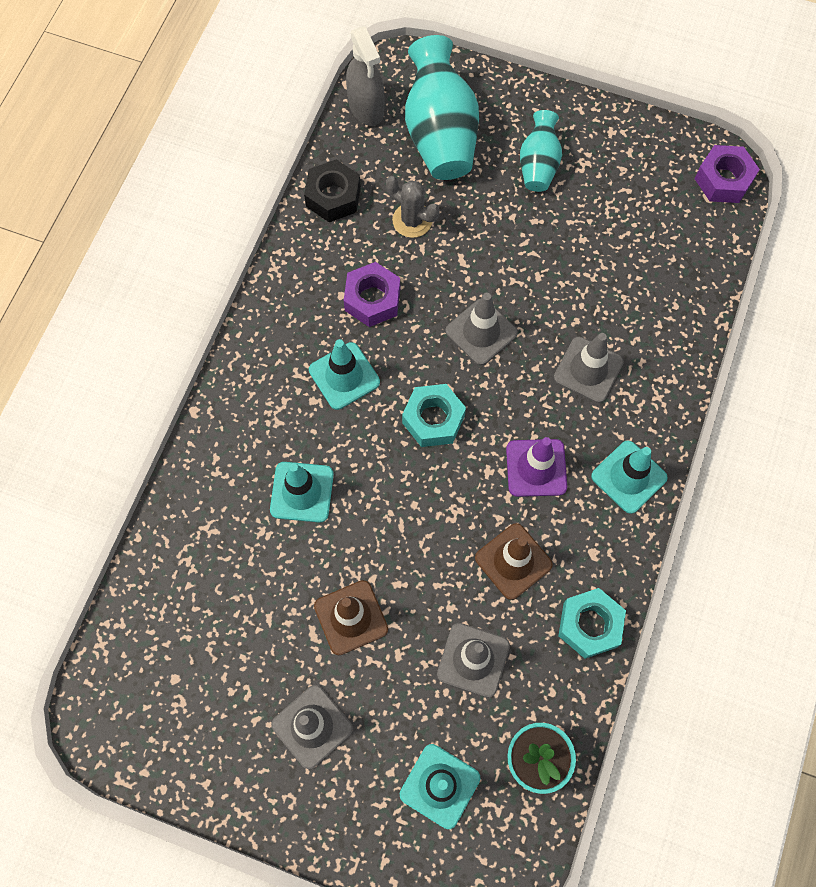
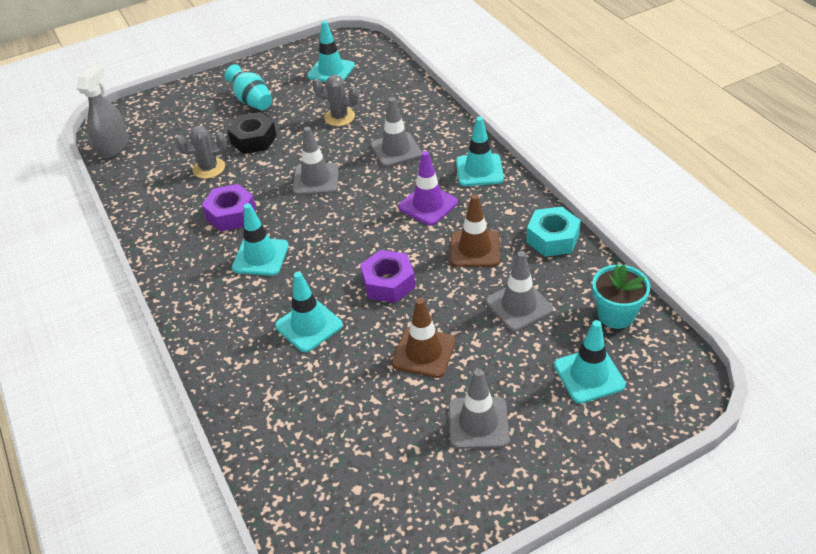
camera: 45 degrees left, 25 degrees down
black nut [304,159,361,222] -> black nut moved to [227,112,277,154]
grey spray bottle [346,27,385,126] -> grey spray bottle turned 90 degrees counterclockwise [77,64,129,159]
turquoise nut [402,384,466,447] -> none
turquoise vase [405,35,479,180] -> none
purple nut [695,145,760,203] -> purple nut moved to [360,250,415,303]
none -> turquoise traffic cone [307,21,355,82]
none -> grey cactus [312,75,359,126]

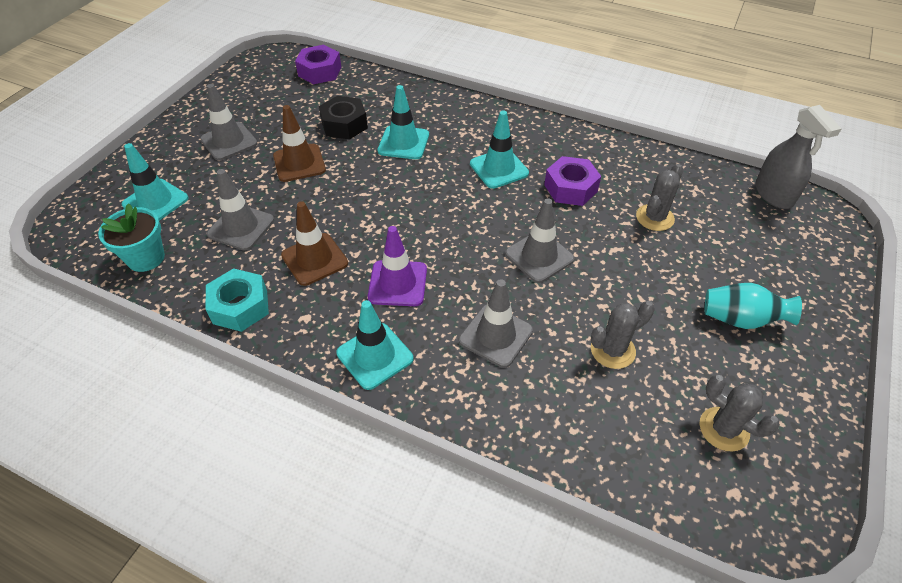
camera: 140 degrees right, 5 degrees up
black nut [227,112,277,154] -> black nut moved to [319,96,368,140]
turquoise traffic cone [307,21,355,82] -> grey cactus [699,375,780,451]
purple nut [360,250,415,303] -> purple nut moved to [295,45,341,84]

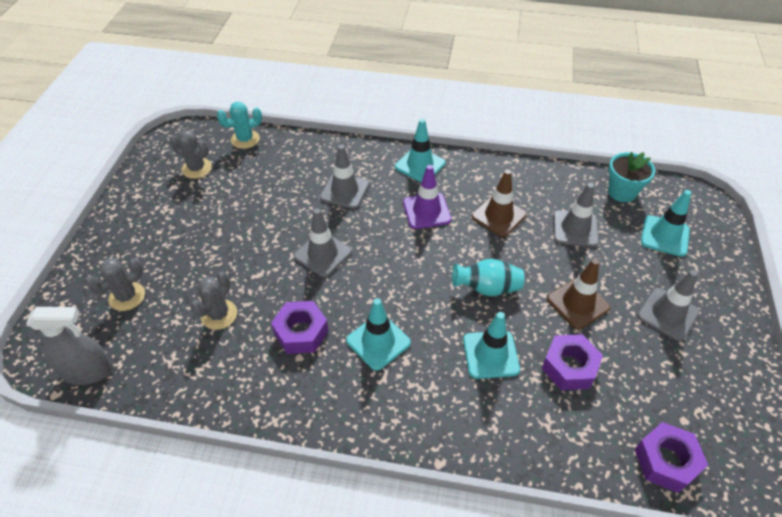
camera: 165 degrees right, 0 degrees up
turquoise nut [206,268,269,332] -> none
black nut [319,96,368,140] -> purple nut [541,334,603,390]
grey cactus [591,301,655,369] -> grey cactus moved to [85,258,145,311]
turquoise vase [705,283,802,329] -> turquoise vase moved to [452,259,525,296]
grey spray bottle [755,105,842,209] -> grey spray bottle turned 120 degrees clockwise [26,307,113,385]
none -> turquoise cactus [217,102,262,149]

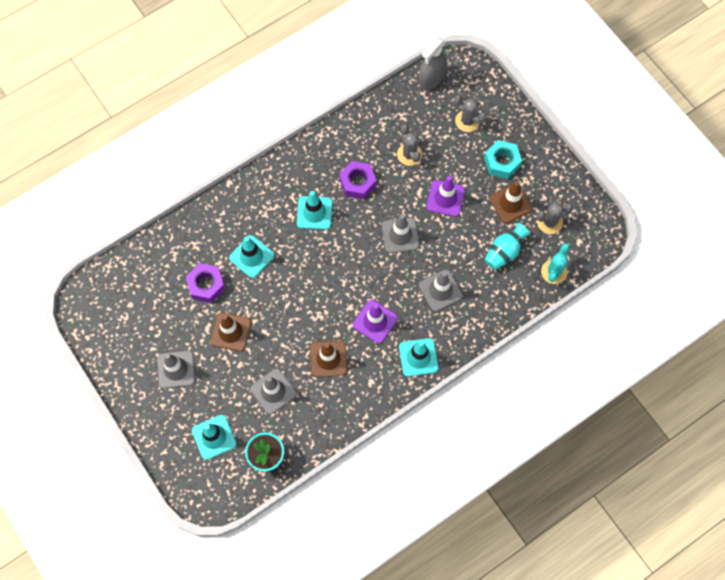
camera: 135 degrees right, 20 degrees up
grey cactus [85,258,145,311] -> grey cactus turned 60 degrees counterclockwise [454,95,486,132]
turquoise vase [452,259,525,296] -> turquoise vase moved to [485,223,530,270]
purple nut [635,422,708,493] -> none
none -> purple traffic cone [426,176,465,217]
none -> turquoise nut [484,140,522,179]
none -> brown traffic cone [489,181,533,223]

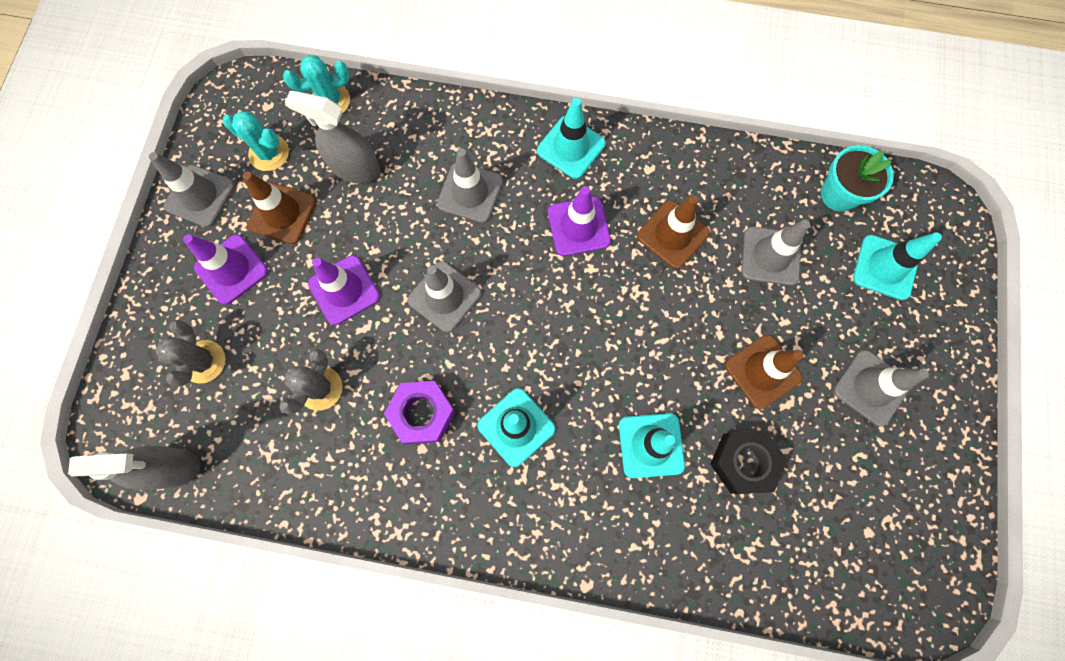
camera: 135 degrees left, 5 degrees up
purple nut [186,263,225,303] -> black nut [710,430,787,494]
turquoise nut [484,140,522,179] -> purple traffic cone [183,234,268,305]
turquoise vase [485,223,530,270] -> grey spray bottle [285,91,380,183]
grey cactus [536,202,573,234] -> turquoise cactus [223,111,289,171]
none -> grey traffic cone [149,152,235,227]

